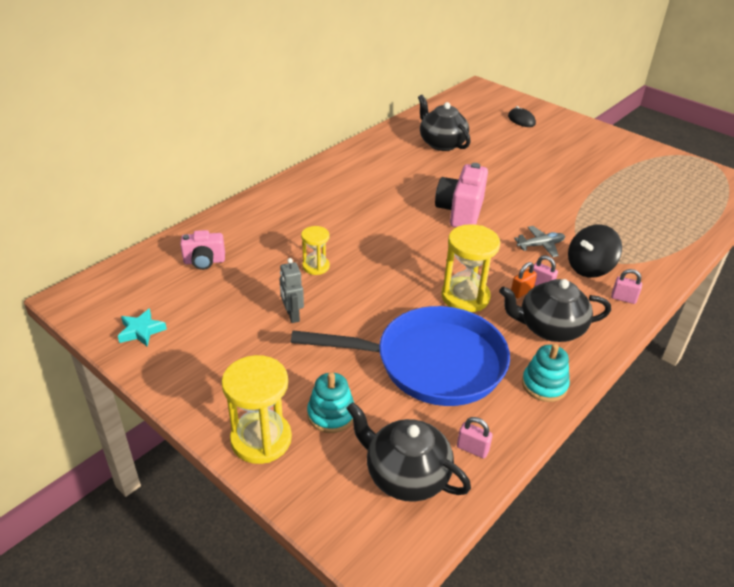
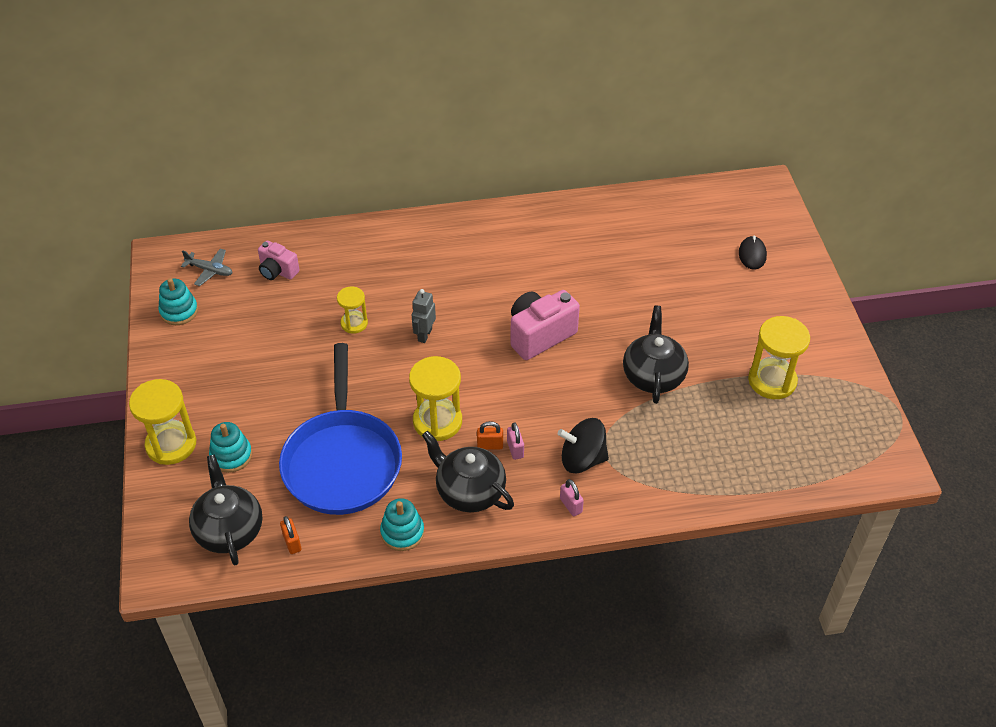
camera: 40 degrees right, 10 degrees up
turquoise star [118,308,167,347] -> turquoise stacking toy [159,278,198,325]
grey robot [280,258,304,323] -> grey robot moved to [412,289,436,343]
blue pan [291,306,510,406] -> blue pan turned 45 degrees clockwise [279,343,402,515]
black teapot [418,95,471,151] -> black teapot moved to [623,306,689,404]
pink padlock [457,417,493,459] -> orange padlock [280,516,302,554]
grey plane [514,226,565,257] -> grey plane moved to [181,249,232,286]
none -> yellow hourglass [748,316,810,399]

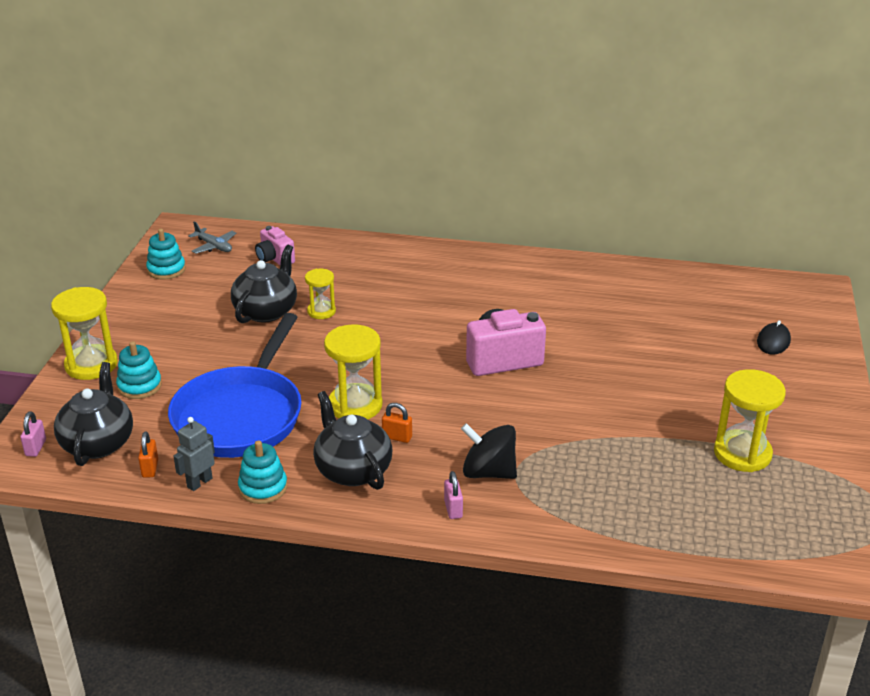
camera: 20 degrees right, 15 degrees down
grey robot [412,289,436,343] -> grey robot moved to [173,417,215,491]
pink padlock [507,422,524,460] -> pink padlock moved to [20,411,46,457]
black teapot [623,306,689,404] -> black teapot moved to [231,245,297,323]

